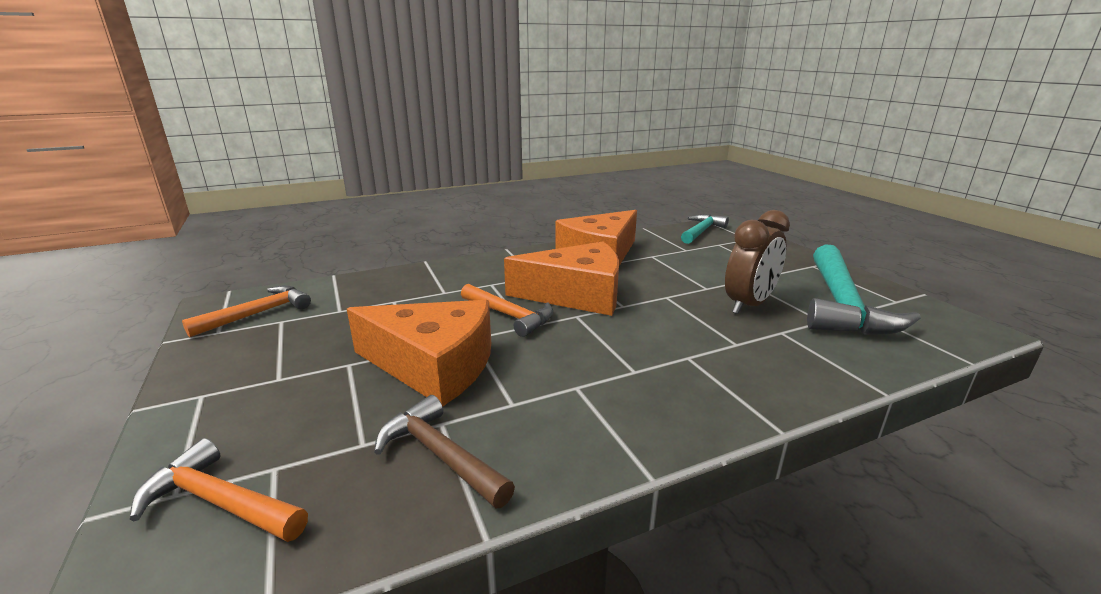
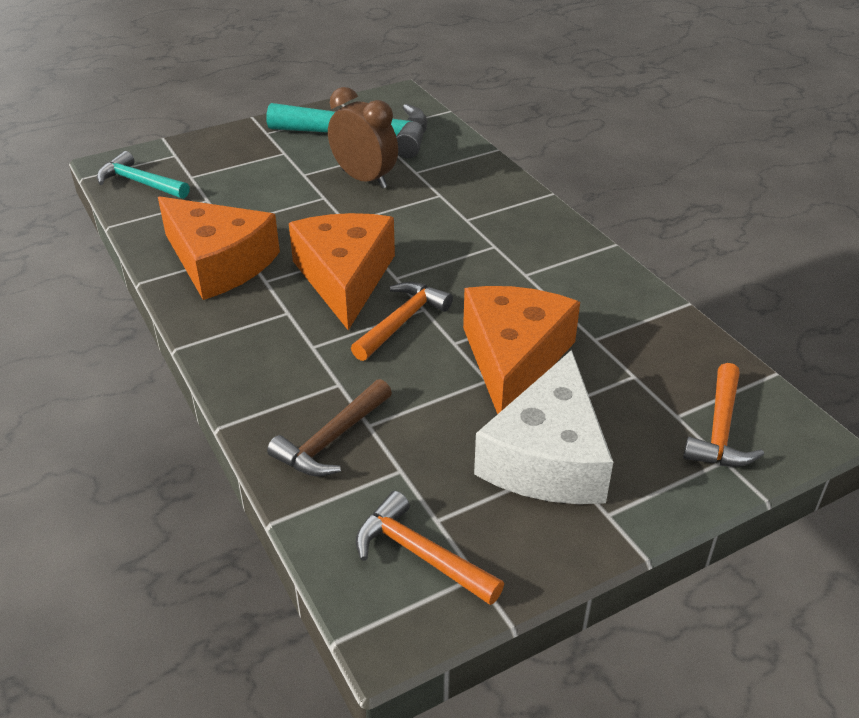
camera: 95 degrees left, 15 degrees up
brown hammer [374,395,515,509] -> brown hammer moved to [267,379,392,477]
none -> white cheese [474,350,613,504]

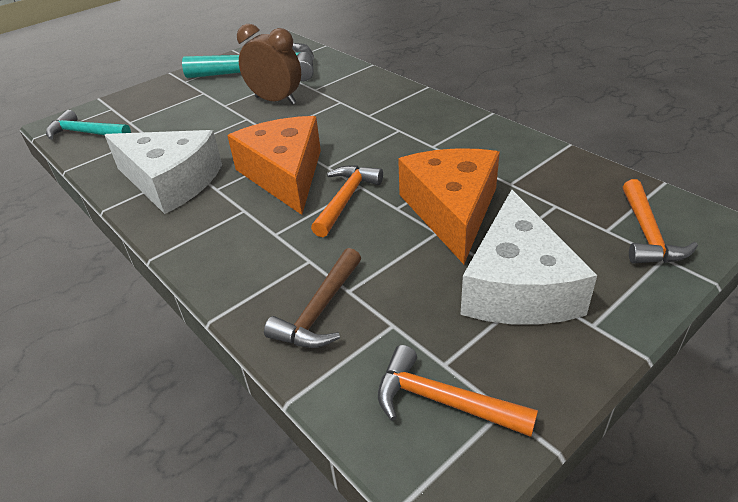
camera: 10 degrees left, 0 degrees up
orange cheese [158,196,280,300] -> white cheese [105,130,222,214]

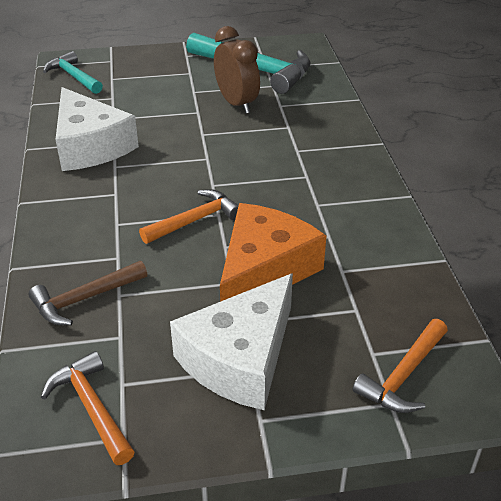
camera: 30 degrees right, 0 degrees up
orange cheese [227,116,321,215] -> none

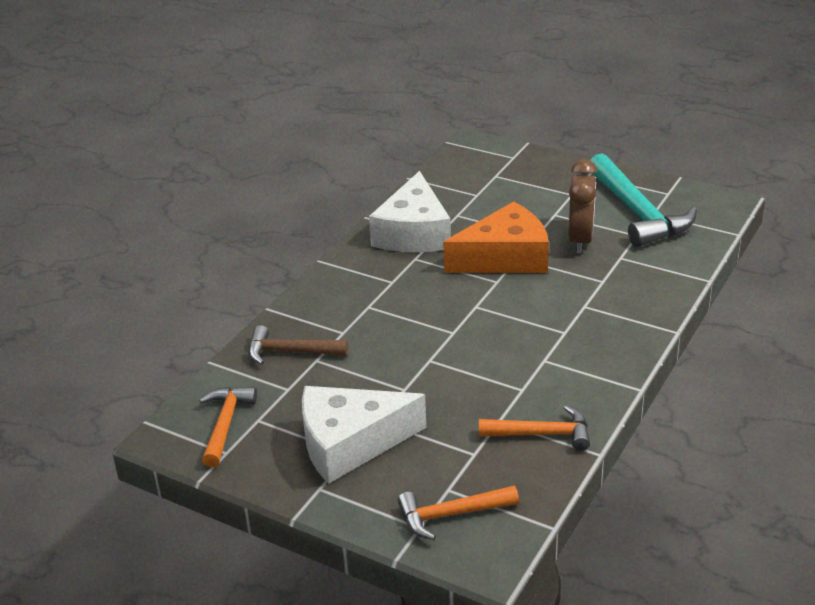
camera: 40 degrees right, 5 degrees down
turquoise hammer [43,51,103,94] -> none
orange hammer [139,189,239,244] -> orange hammer moved to [479,405,590,451]
orange cheese [220,203,326,302] -> orange cheese moved to [443,201,549,273]

